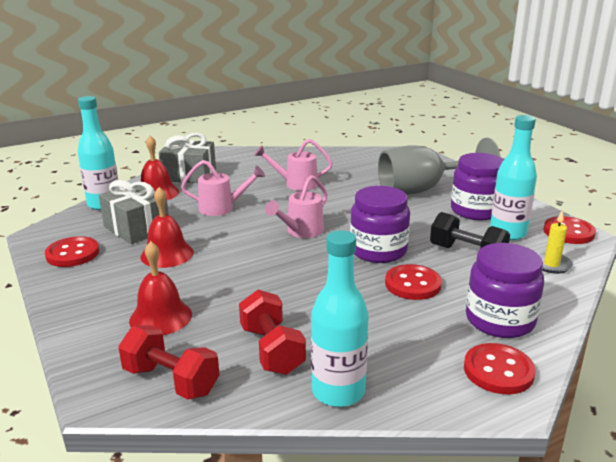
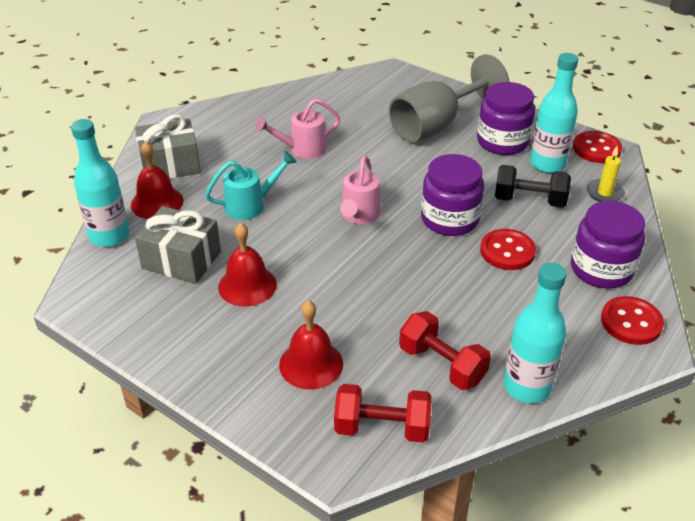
camera: 25 degrees left, 15 degrees up
red button [45,236,99,267] -> none
pink watering can [181,160,265,216] -> turquoise watering can [205,151,297,220]

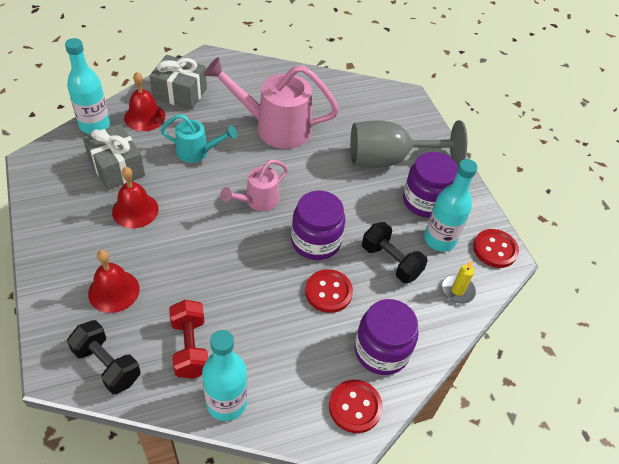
camera: 30 degrees right, 10 degrees up
pink watering can [255,99,340,159] -> pink watering can [204,57,339,149], size x1.79
red dumbbell [334,384,432,443] -> black dumbbell [67,320,140,394]

